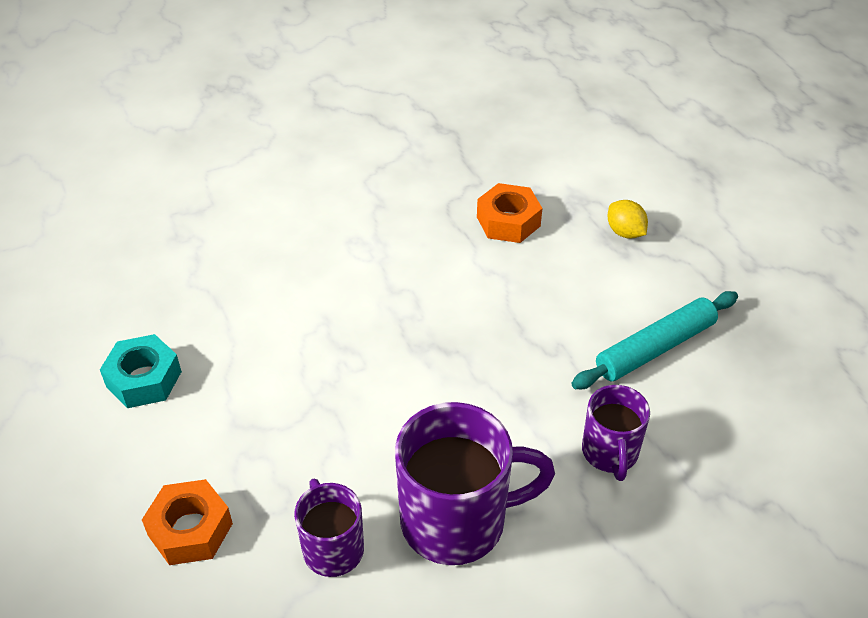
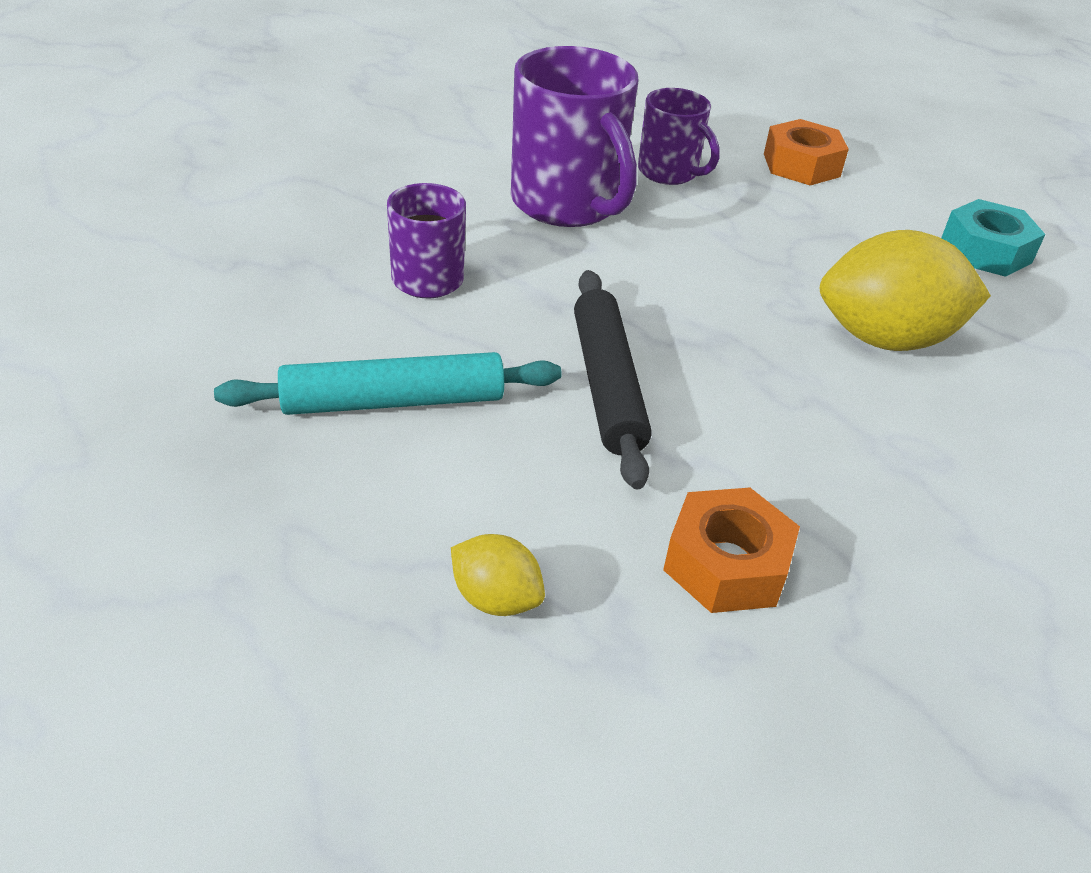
camera: 155 degrees right, 5 degrees down
purple mug [395,402,555,565] -> purple mug turned 90 degrees counterclockwise [511,46,639,227]
turquoise rolling pin [571,291,738,389] -> turquoise rolling pin turned 45 degrees clockwise [214,352,562,415]
none -> black rolling pin [574,270,652,489]
none -> yellow lemon [820,230,991,351]

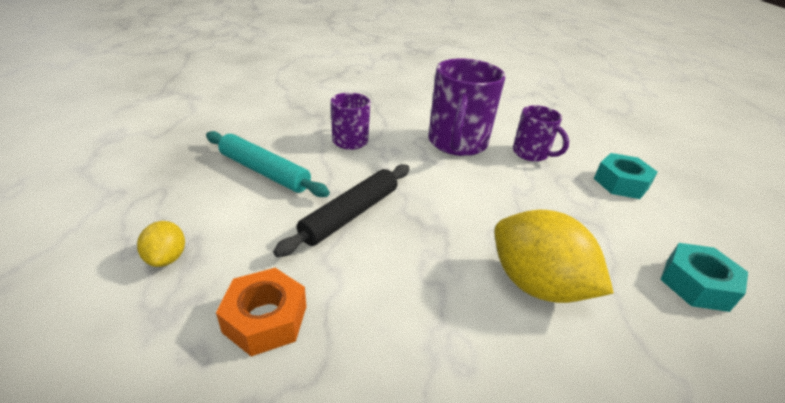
camera: 45 degrees right, 5 degrees down
purple mug [638,88,720,185] -> purple mug turned 45 degrees counterclockwise [513,105,569,162]
orange nut [764,119,849,185] -> turquoise nut [594,153,658,199]

